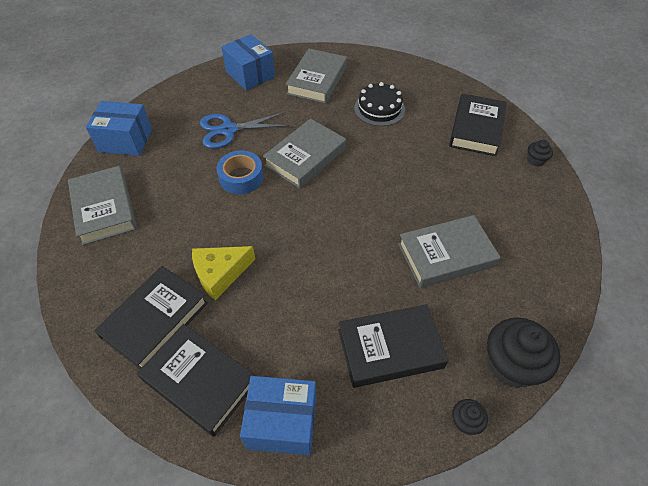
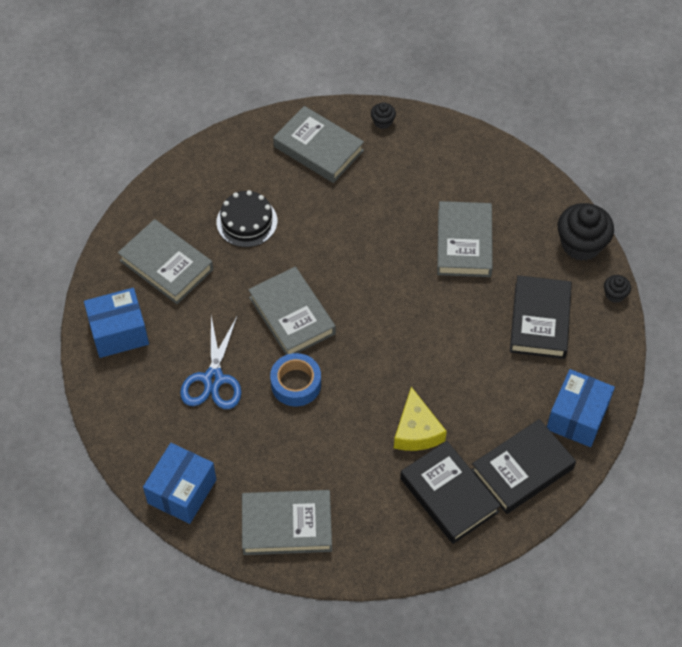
camera: 70 degrees left, 5 degrees up
black book [449,93,507,156] -> grey book [273,106,364,183]

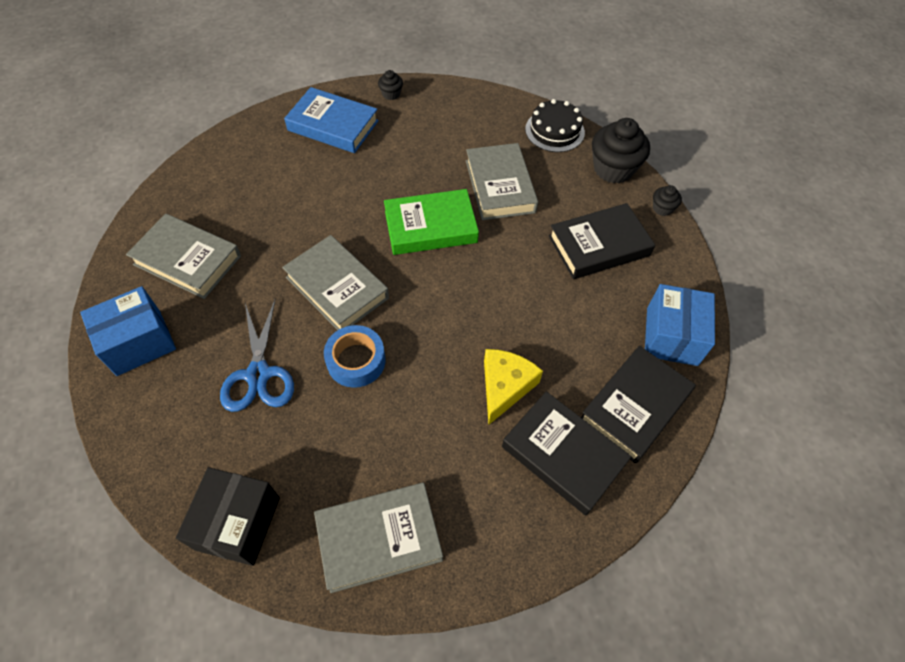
camera: 15 degrees left, 0 degrees up
blue box [143,443,217,524] -> black box [176,467,280,566]
black cake [216,190,277,247] -> black cake moved to [525,99,585,152]
grey book [273,106,364,183] -> blue book [284,87,379,153]
yellow cheese [394,387,447,451] -> yellow cheese turned 135 degrees counterclockwise [484,349,543,425]
black book [510,275,572,359] -> black book turned 75 degrees clockwise [548,203,655,279]
none -> green book [384,189,479,255]

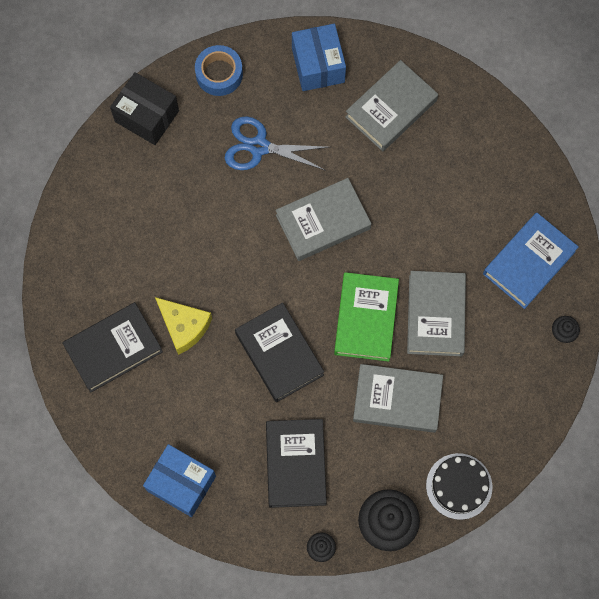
camera: 110 degrees right, 15 degrees up
grey book [314,483,443,593] -> grey book moved to [407,271,466,356]
blue tape [324,325,385,388] -> blue tape moved to [195,45,243,96]
black book [581,346,696,463] -> black book moved to [235,303,324,402]

